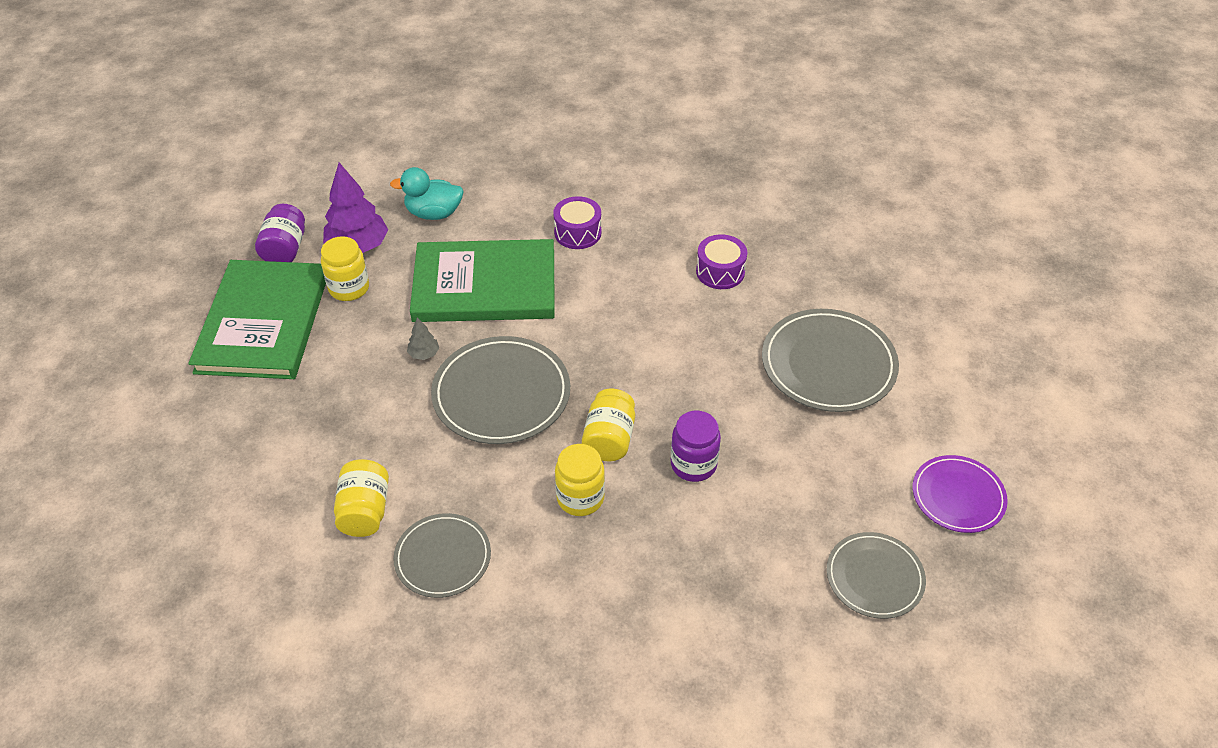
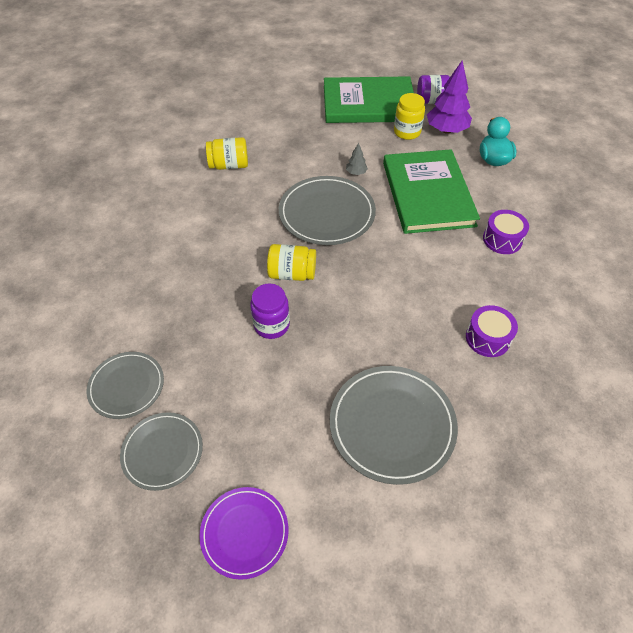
camera: 85 degrees right, 5 degrees up
grey plate [393,513,491,598] -> grey plate moved to [87,352,164,419]
yellow jar [555,444,605,516] -> none

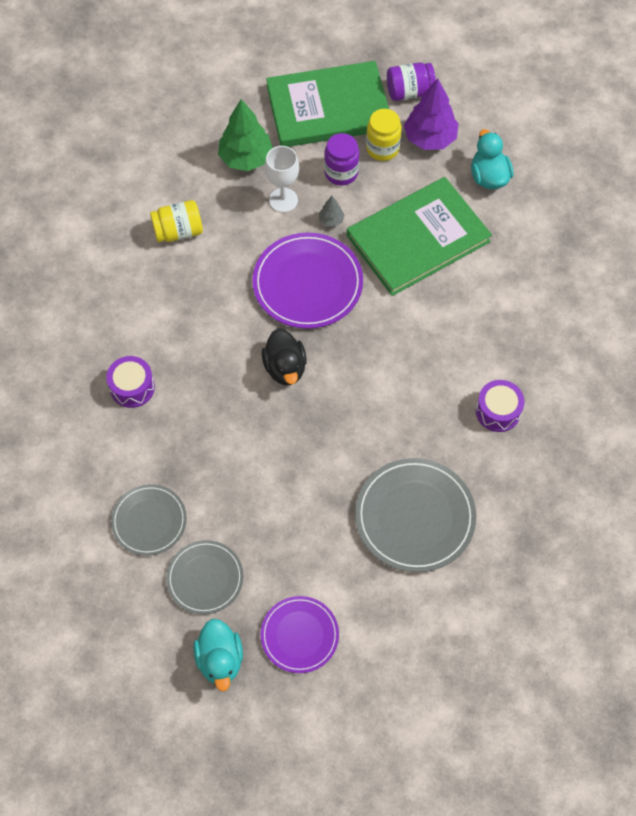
camera: 10 degrees left, 10 degrees up
purple jar [250,284,290,339] -> purple jar moved to [324,133,359,186]
yellow jar [267,244,316,281] -> black duck [262,328,307,385]
grey plate [279,176,376,245] -> purple plate [252,232,363,329]
green book [383,149,480,234] -> green book turned 75 degrees clockwise [347,177,492,296]
purple drum [483,210,529,254] -> purple drum moved to [106,356,155,408]
none -> turquoise duck [193,619,243,691]
none -> green tree [218,99,273,171]
none -> white goblet [265,146,299,213]

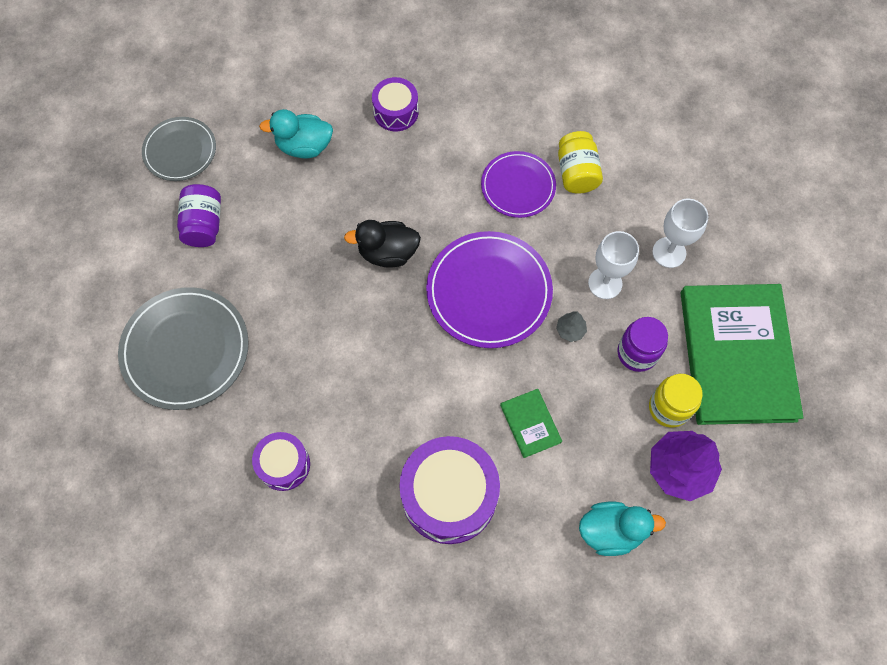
camera: 100 degrees right, 5 degrees up
grey plate [111,484,187,556] -> none
turquoise duck [193,619,243,691] -> turquoise duck moved to [259,109,333,158]
green tree [218,99,273,171] -> white goblet [652,199,709,268]
purple plate [260,596,339,673] -> purple plate moved to [481,151,556,218]
green book [347,177,492,296] -> green book [500,389,562,458], size x0.41
purple jar [387,62,436,101] -> purple jar moved to [177,184,221,247]
none -> purple drum [399,436,500,544]

